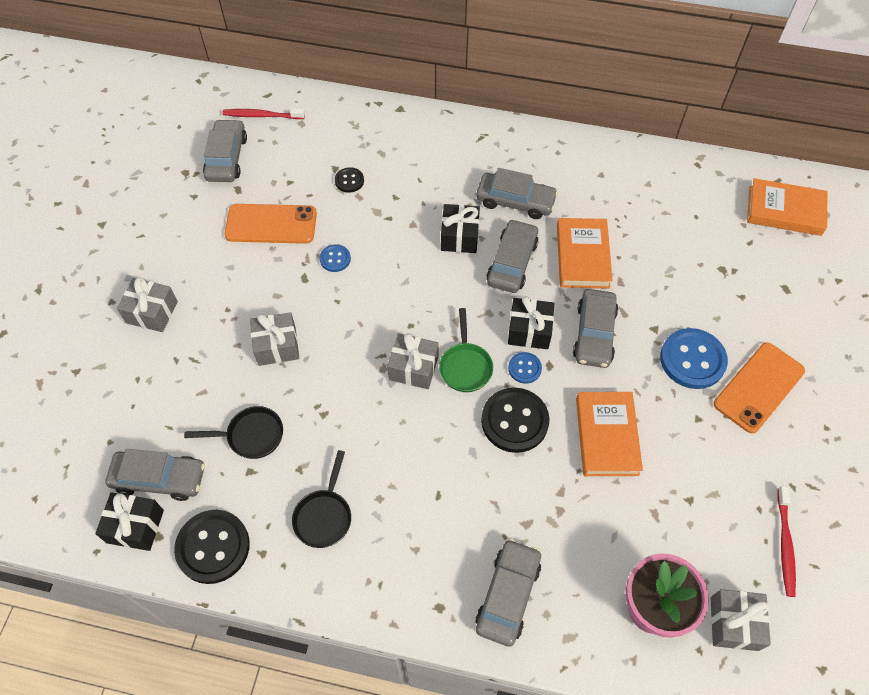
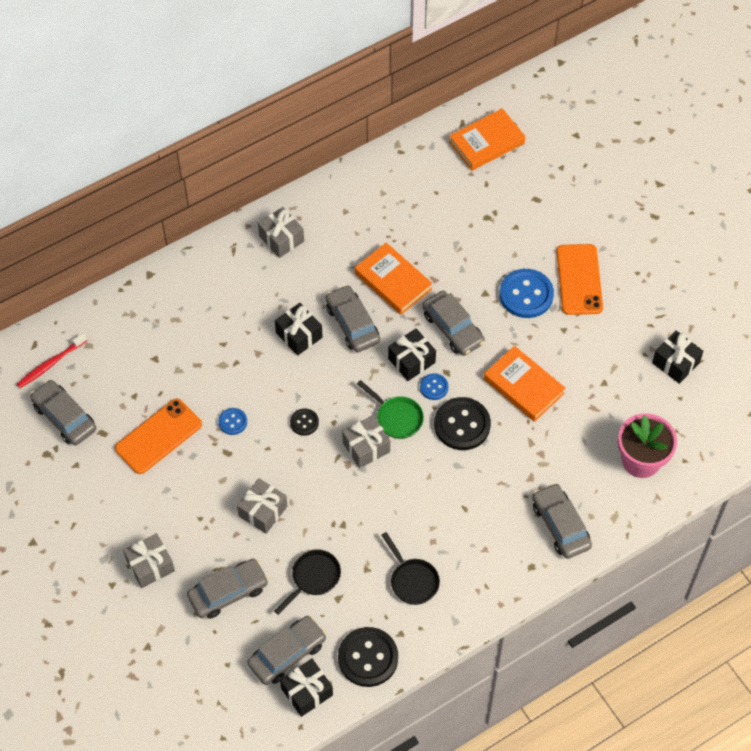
camera: 45 degrees left, 0 degrees up
black button [335,167,364,193] -> black button moved to [290,408,319,436]
grey car [476,168,558,219] -> grey car moved to [187,559,268,619]
grey gift [711,589,771,651] -> grey gift moved to [258,207,304,258]
red toothbrush [777,486,796,597] -> black gift [652,330,703,384]

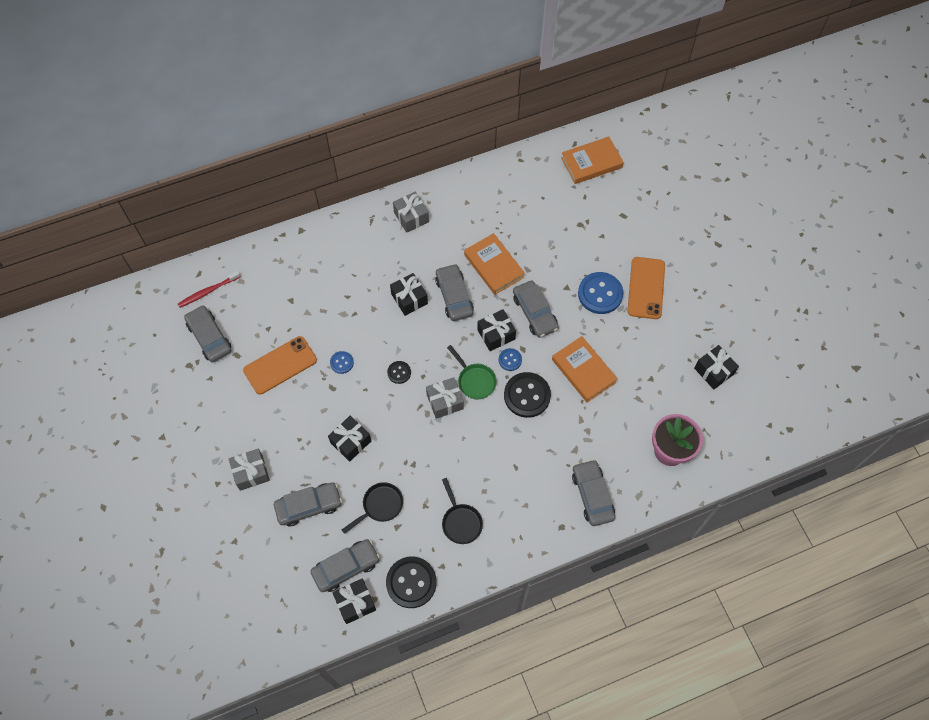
camera: 10 degrees right, 5 degrees up
grey gift [237,478,288,534] -> black gift [328,416,371,462]

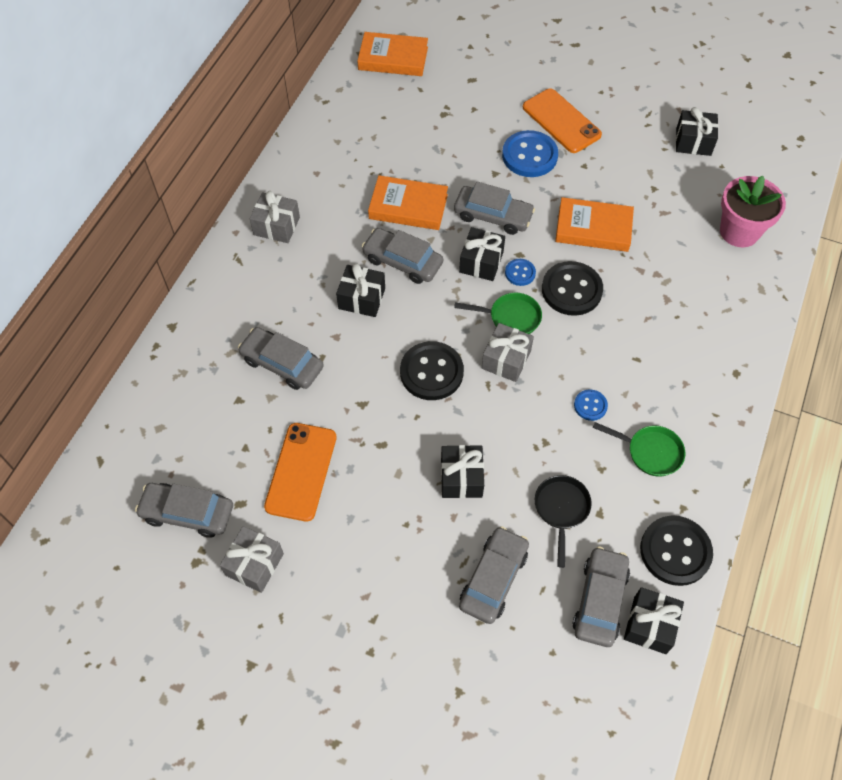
camera: 45 degrees left, 5 degrees down
red toothbrush [178,270,241,308] -> none
grey gift [229,449,270,491] -> grey gift moved to [220,526,284,593]
blue button [330,351,354,374] -> blue button moved to [574,389,608,421]
black button [387,361,411,384] -> black button [400,341,464,400], size x1.95
black pan [442,478,483,544] -> green pan [593,422,685,477]
orange book [561,136,624,184] -> orange book turned 75 degrees clockwise [357,32,428,76]
grey car [572,459,615,526] -> grey car moved to [238,327,324,390]

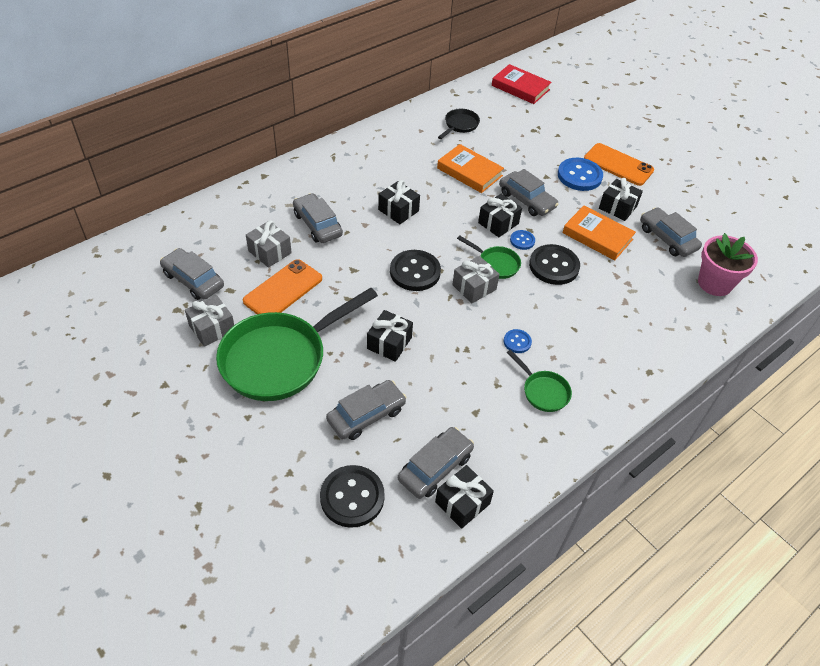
camera: 25 degrees right, 10 degrees down
grey gift [250,191,300,243] -> grey gift moved to [246,221,292,268]
orange book [357,32,428,76] -> red book [492,64,552,104]
grey car [362,228,443,284] -> grey car moved to [640,207,702,257]
orange phone [523,89,602,153] -> orange phone turned 45 degrees counterclockwise [584,143,654,186]
black pan [535,475,592,568] -> black pan moved to [438,109,480,139]
black button [640,515,713,586] -> black button moved to [320,465,385,528]
black gift [676,107,719,156] -> black gift moved to [599,178,643,221]
none -> green pan [216,288,378,401]

